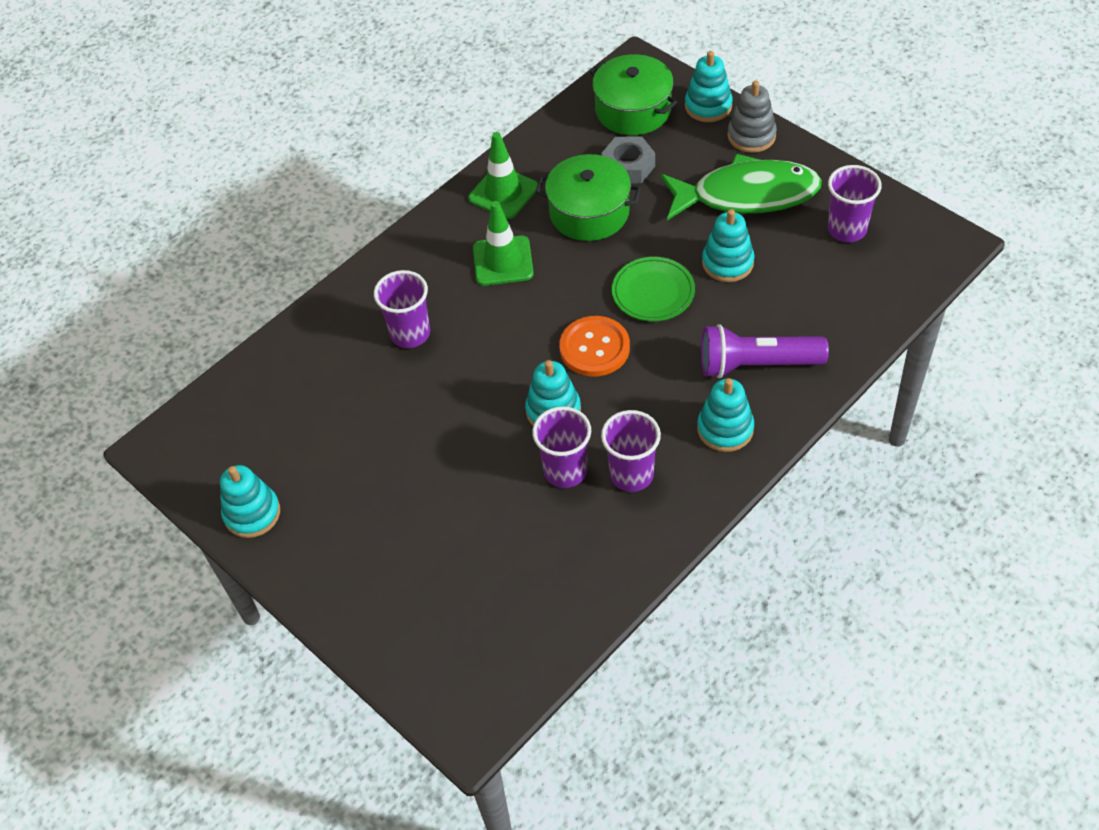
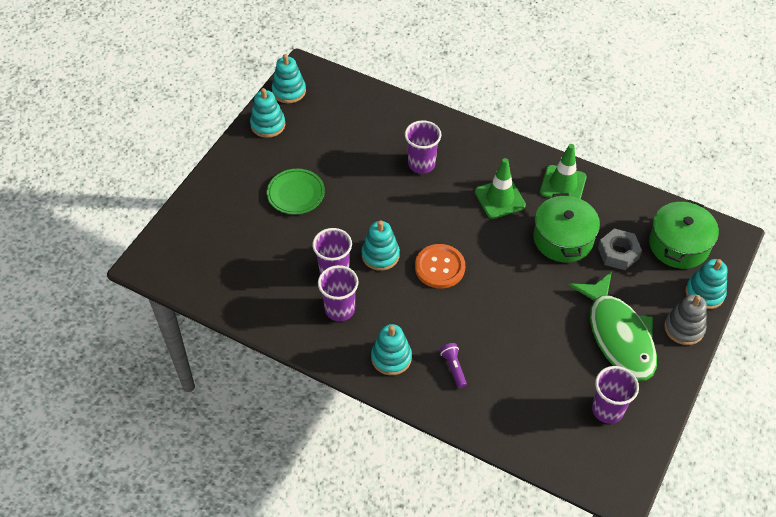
camera: 70 degrees right, 0 degrees up
green plate [612,257,695,321] -> green plate moved to [267,169,325,215]
purple flashlight [701,324,829,378] -> purple flashlight [440,343,467,388], size x0.49
turquoise stacking toy [702,209,755,282] -> turquoise stacking toy moved to [272,54,306,103]

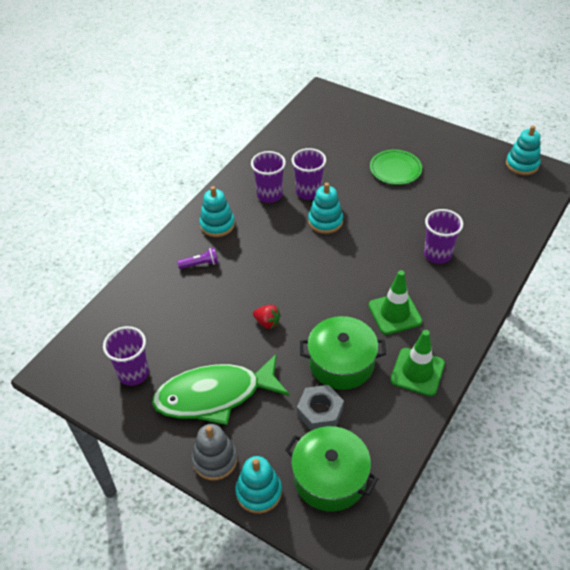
camera: 95 degrees right, 5 degrees down
turquoise stacking toy [250,88,285,138] -> none
orange button [415,244,465,288] -> none
none -> red strawberry [253,305,281,329]

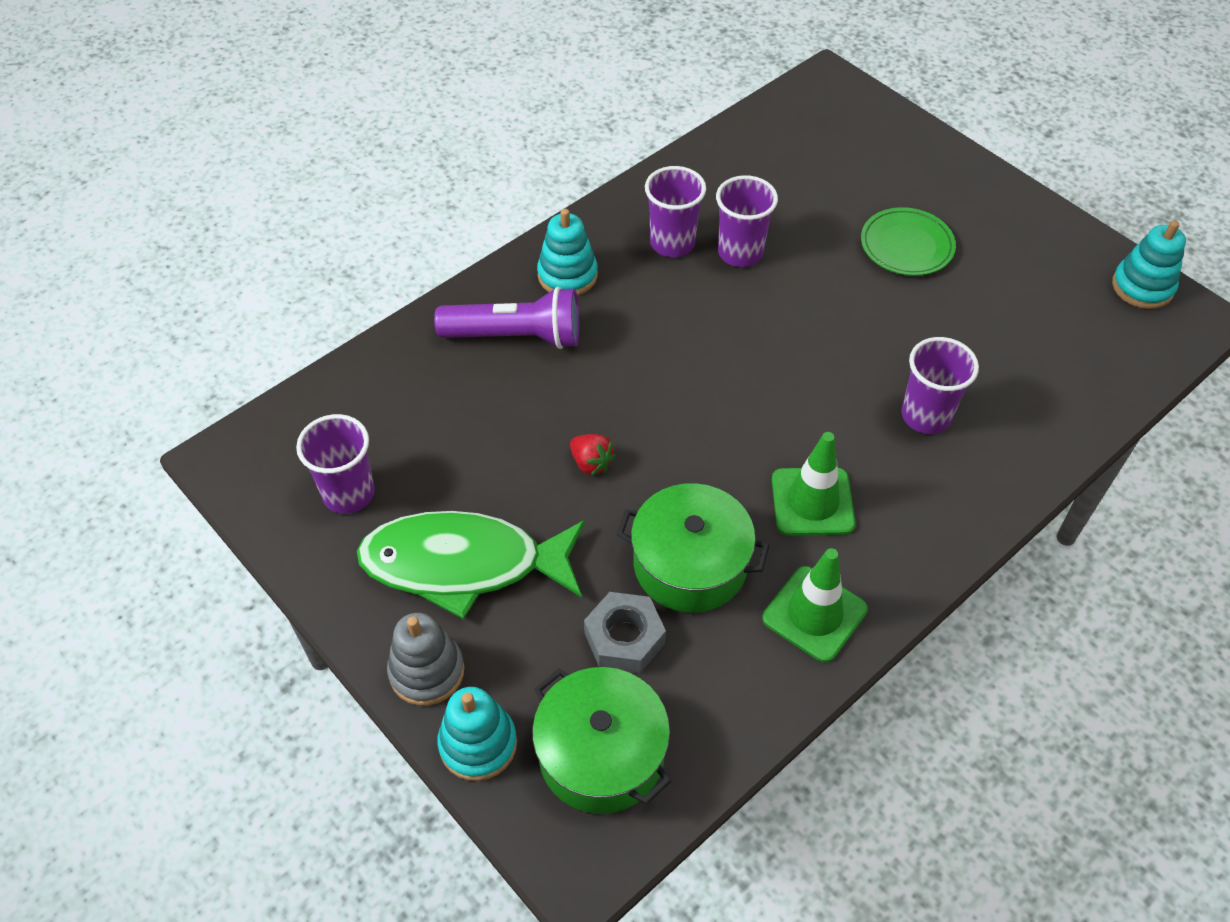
camera: 15 degrees right, 5 degrees up
purple flashlight [177,248,218,269] -> purple flashlight [434,287,579,349], size x2.06
turquoise stacking toy [308,183,343,234] -> none

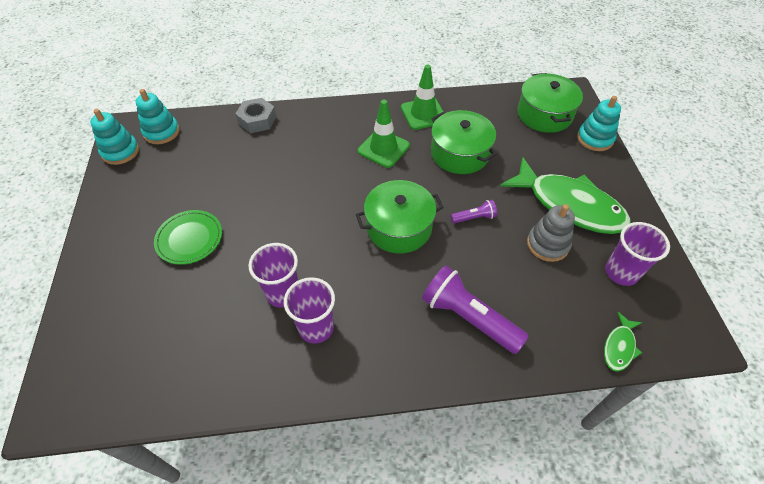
camera: 145 degrees left, 0 degrees up
grey stacking toy [387,613,464,706] -> grey stacking toy moved to [527,204,575,262]
turquoise stacking toy [537,209,598,296] -> turquoise stacking toy moved to [136,89,180,144]
red strawberry [570,434,616,476] -> purple flashlight [451,200,497,224]
grey nut [584,592,666,673] -> grey nut moved to [235,98,276,133]
purple cup [902,337,979,434] -> none
none -> green pot [356,180,444,253]
none -> green fish [604,312,642,372]

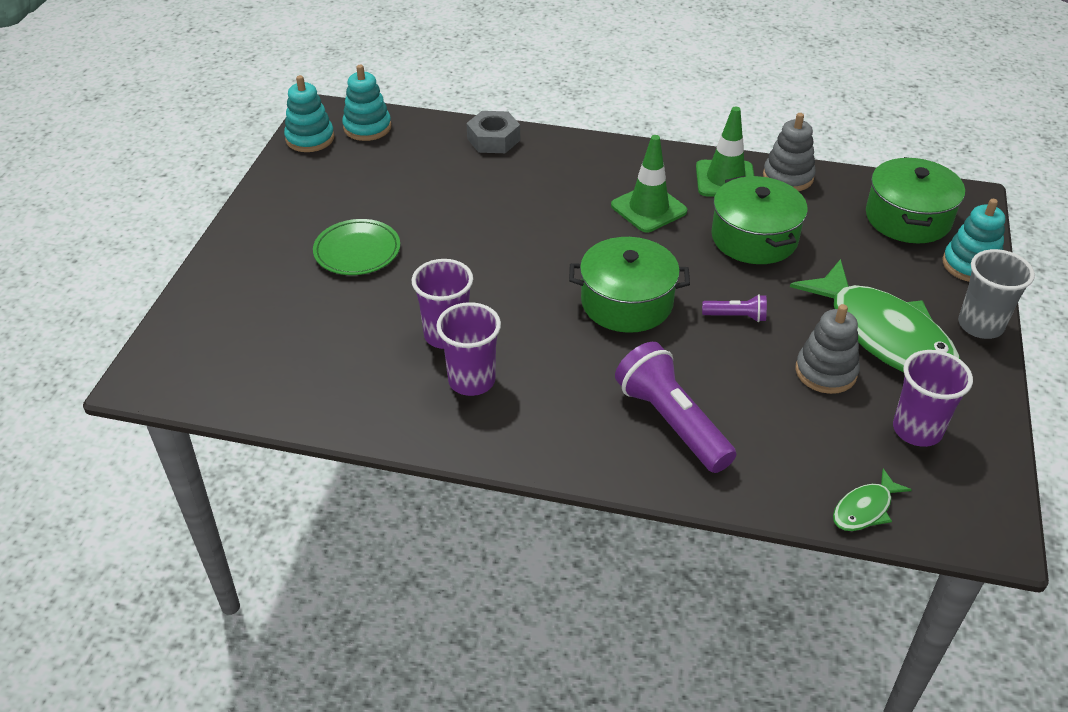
camera: 20 degrees right, 10 degrees down
none -> grey stacking toy [763,113,816,191]
none -> grey cup [958,249,1035,339]

